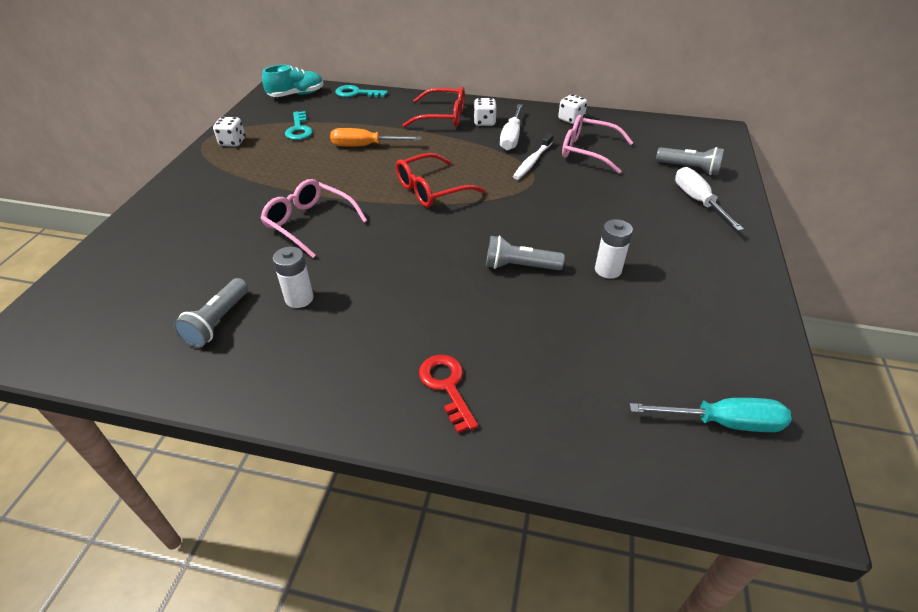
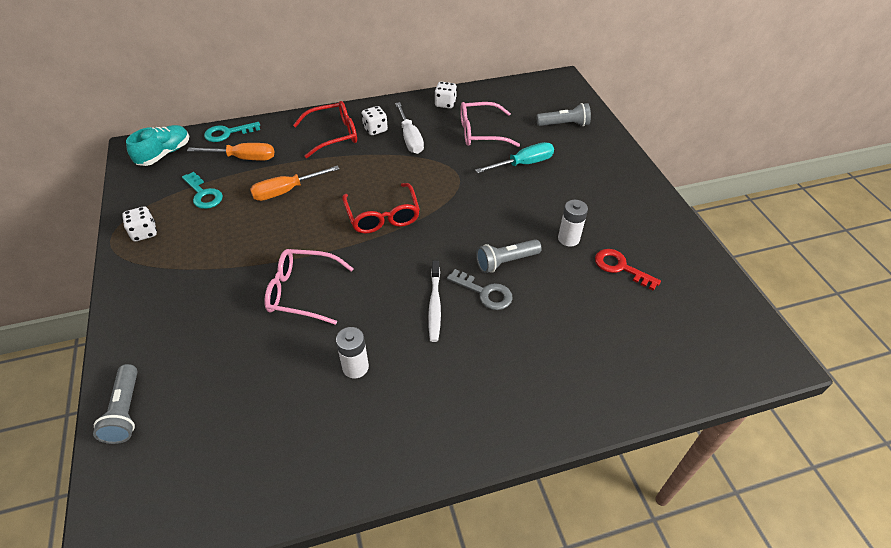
camera: 30 degrees left, 5 degrees up
grey flashlight [173,278,248,348] -> grey flashlight moved to [93,364,138,444]
red glasses [396,153,485,208] -> red glasses turned 45 degrees counterclockwise [342,183,420,233]
red key [419,355,478,433] -> red key moved to [595,249,661,291]
white toothbrush [513,133,554,180] -> white toothbrush moved to [428,261,441,342]
turquoise screwdriver [630,398,791,432] -> turquoise screwdriver moved to [475,142,554,173]
white screwdriver [675,167,744,231] -> none
none -> orange screwdriver [187,143,274,160]
none -> grey key [447,269,513,310]

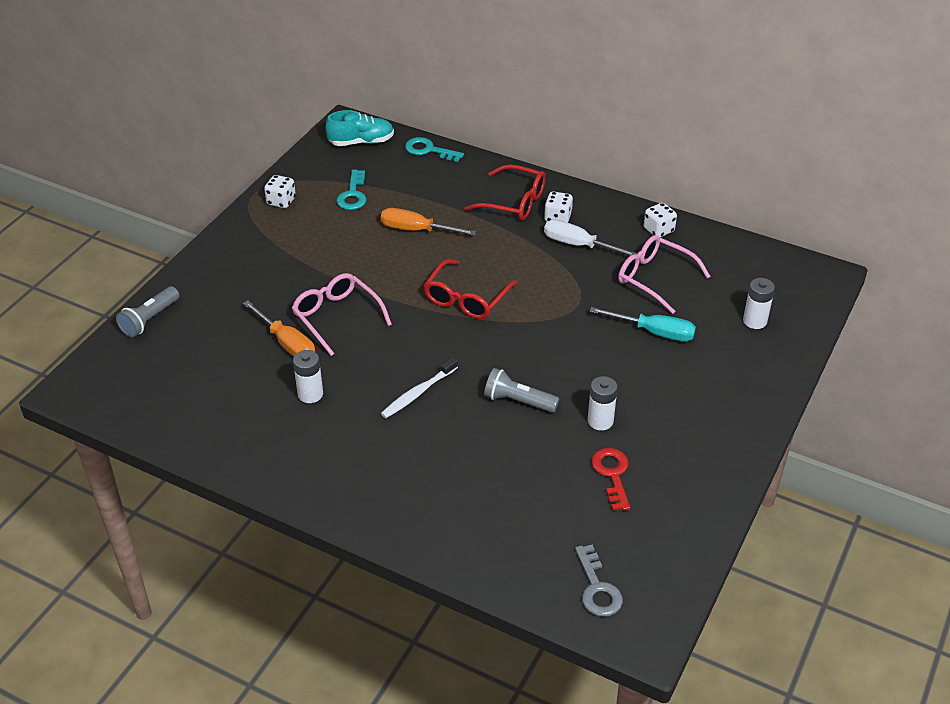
camera: 45 degrees right, 5 degrees down
orange screwdriver [187,143,274,160] -> orange screwdriver moved to [243,300,315,357]
white screwdriver [395,102,424,154] -> white screwdriver turned 90 degrees clockwise [544,219,638,256]
grey key [447,269,513,310] -> grey key moved to [575,544,623,617]
grey flashlight [537,103,591,126] -> white battery [743,278,775,329]

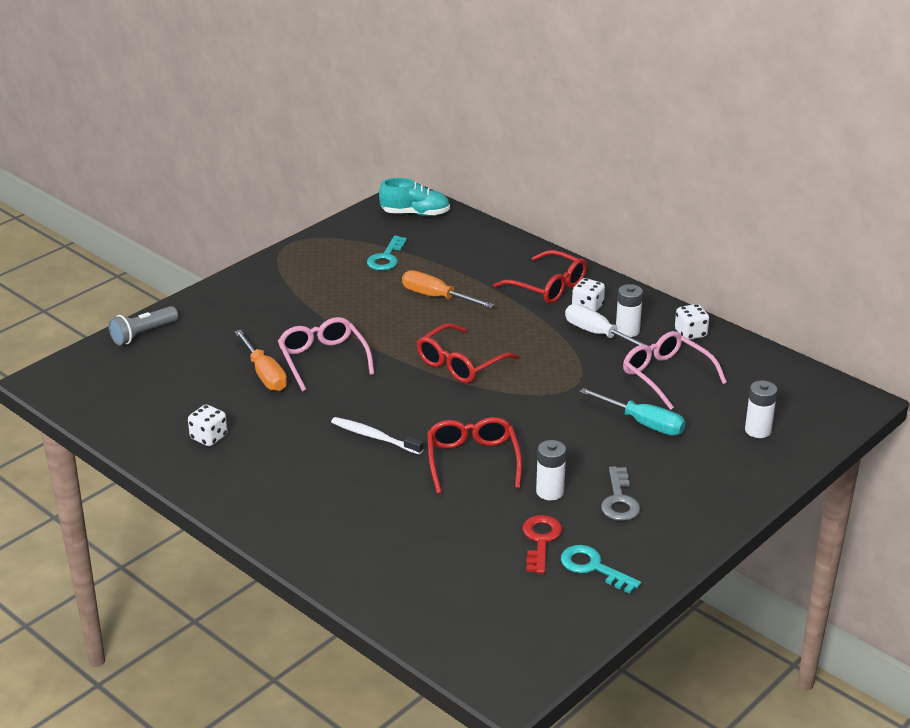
camera: 15 degrees right, 10 degrees down
white dice [264,175,296,208] -> white dice moved to [188,405,228,446]
white battery [293,350,323,403] -> white battery moved to [616,284,643,337]
white toothbrush [381,357,458,418] -> white toothbrush turned 60 degrees clockwise [331,417,423,455]
turquoise key [405,137,464,162] -> turquoise key moved to [561,545,641,594]
grey flashlight [484,368,559,413] -> red glasses [427,417,522,494]
grey key [575,544,623,617] -> grey key moved to [601,466,640,521]

